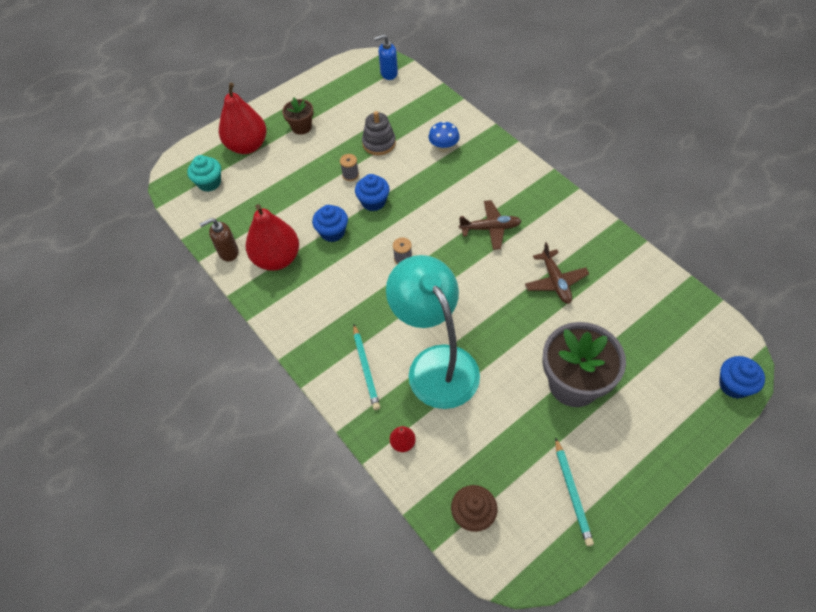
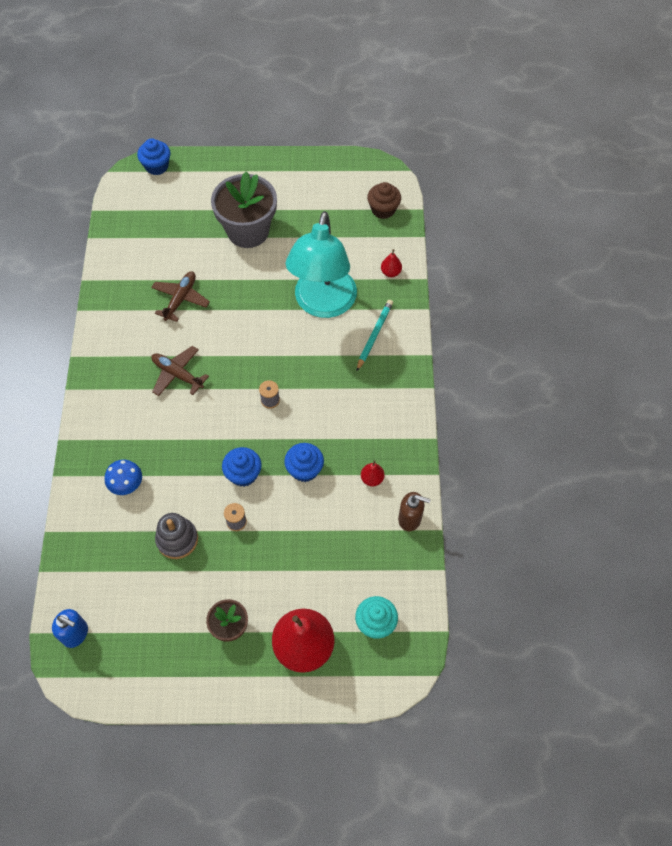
camera: 145 degrees left, 5 degrees up
red pear [246,204,299,271] -> red pear [361,460,384,486], size x0.42
turquoise pencil [555,437,594,546] -> none

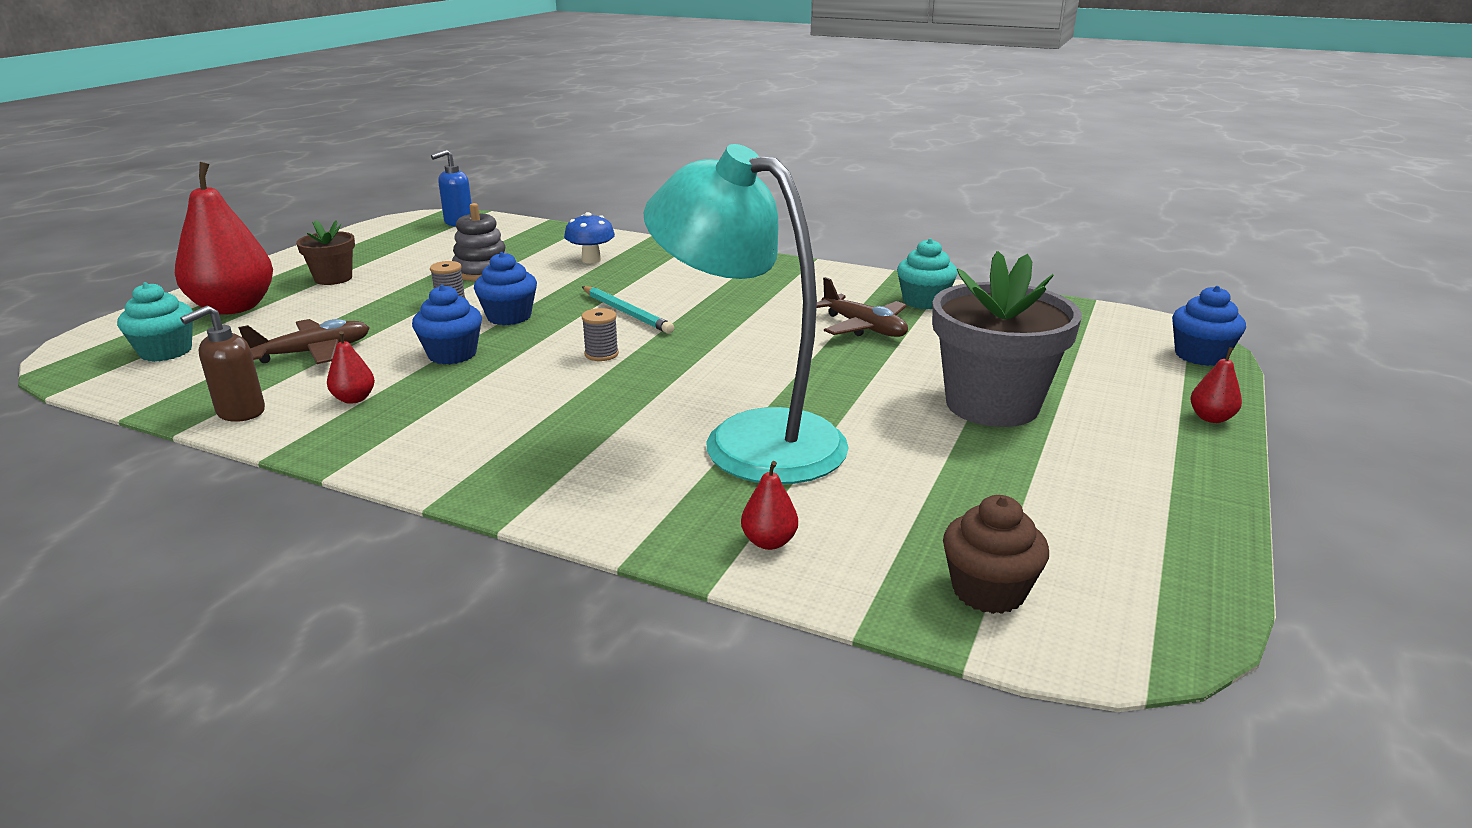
camera: 115 degrees right, 35 degrees down
brown plane [151,346,209,396] -> brown plane moved to [238,319,370,364]
turquoise pencil [357,300,393,371] -> turquoise pencil moved to [582,286,674,334]
none -> turquoise cupcake [897,238,958,309]
none -> red pear [1191,347,1242,423]

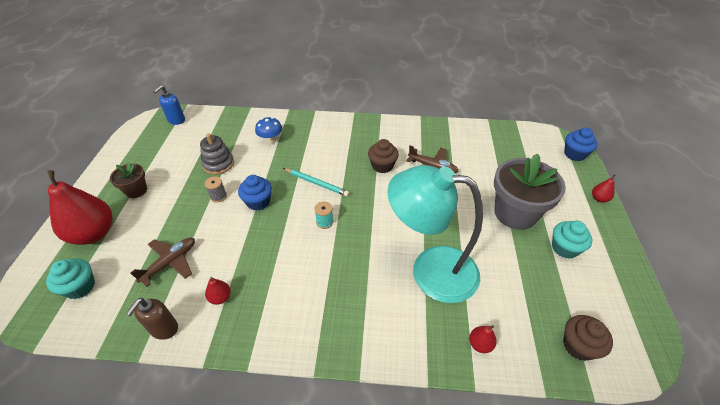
camera: 20 degrees left, 20 degrees up
blue cupcake [412,285,482,364] -> none
grey spool [582,308,619,361] -> turquoise spool [314,202,333,229]
turquoise cupcake [897,238,958,309] -> turquoise cupcake moved to [552,221,592,259]
none -> brown cupcake [368,139,399,173]

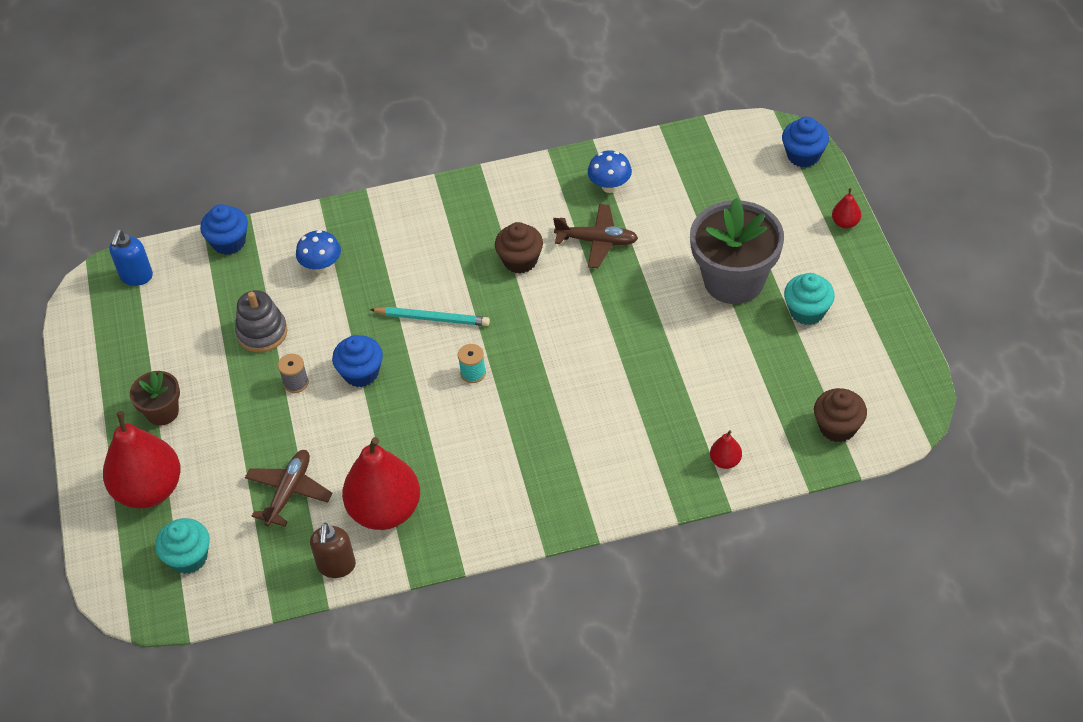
camera: 15 degrees left, 5 degrees up
red pear [205,277,231,305] -> red pear [342,437,420,530], size x2.38
turquoise lamp [387,165,483,303] -> none
none -> blue cupcake [200,204,248,255]
none -> blue mushroom [588,150,632,193]

